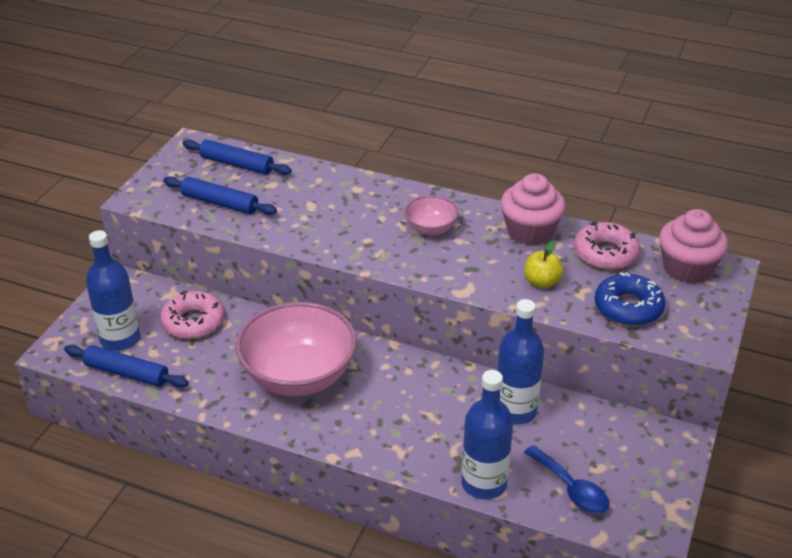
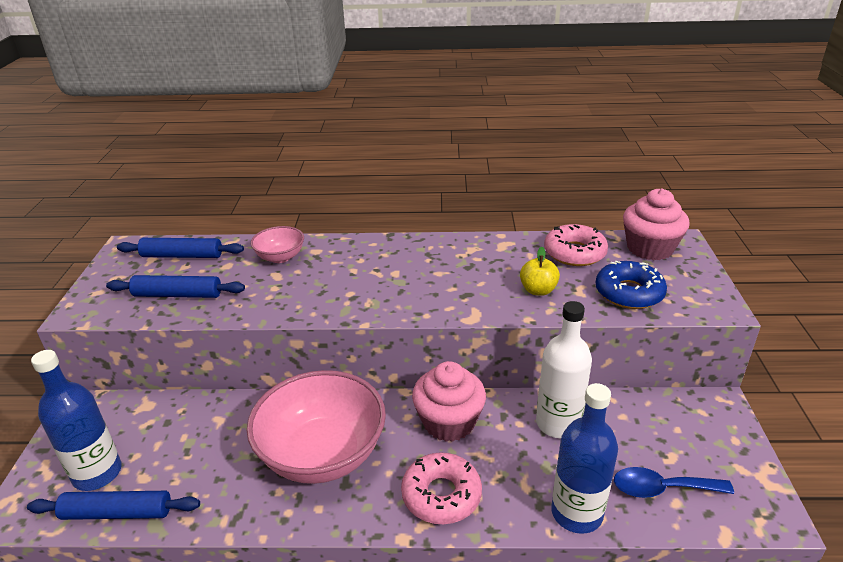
camera: 20 degrees left, 5 degrees down
pink donut [160,291,225,339] -> pink donut moved to [401,453,482,524]
pink bowl [404,196,459,236] -> pink bowl moved to [251,226,304,263]
blue bottle [497,299,544,425] -> white bottle [536,301,592,439]
pink cupcake [501,173,566,246] -> pink cupcake moved to [412,361,486,442]
blue spoon [524,445,609,514] -> blue spoon turned 150 degrees clockwise [614,467,734,498]

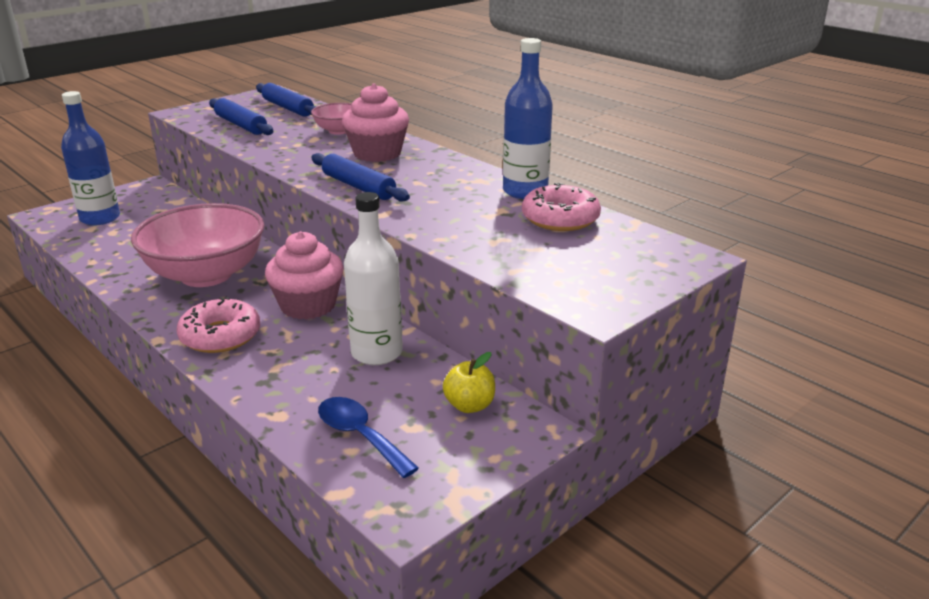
camera: 45 degrees right, 5 degrees down
blue rolling pin [27,491,200,520] -> blue rolling pin moved to [311,153,410,202]
yellow apple [520,247,560,296] -> yellow apple moved to [443,352,495,413]
blue bottle [551,383,618,534] -> blue bottle moved to [503,38,553,199]
blue donut [596,261,667,309] -> none
pink cupcake [623,188,690,260] -> pink cupcake moved to [342,83,409,162]

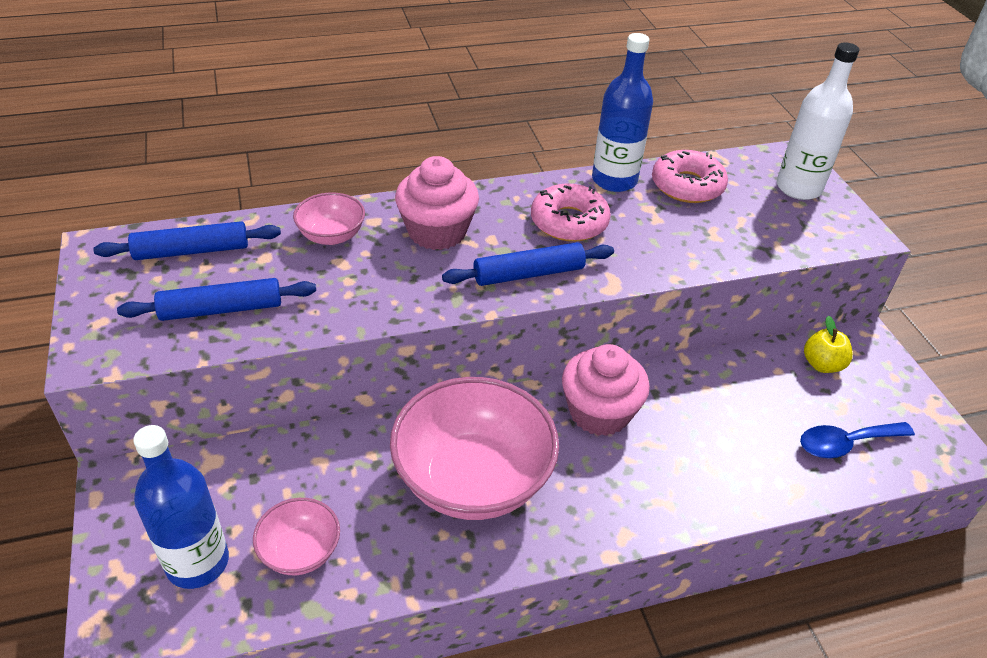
camera: 65 degrees left, 15 degrees up
pink donut [176,296,260,353] -> pink donut moved to [531,183,611,242]
white bottle [344,192,403,365] -> white bottle moved to [777,43,860,200]
none -> pink bowl [253,498,340,575]

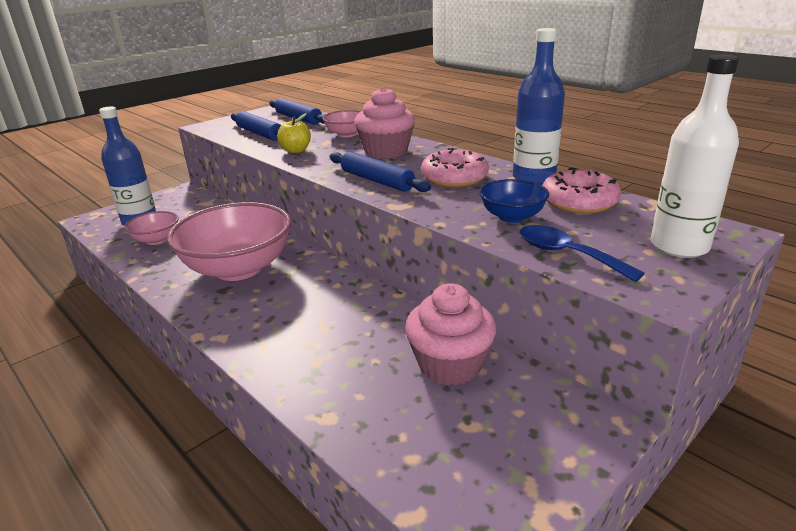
camera: 65 degrees right, 15 degrees down
pink cupcake [562,344,650,436] -> pink cupcake moved to [405,283,496,385]
blue spoon [800,422,915,458] -> blue spoon moved to [520,225,645,282]
yellow apple [804,316,853,373] -> yellow apple moved to [277,113,311,153]
none -> blue bowl [480,179,549,223]

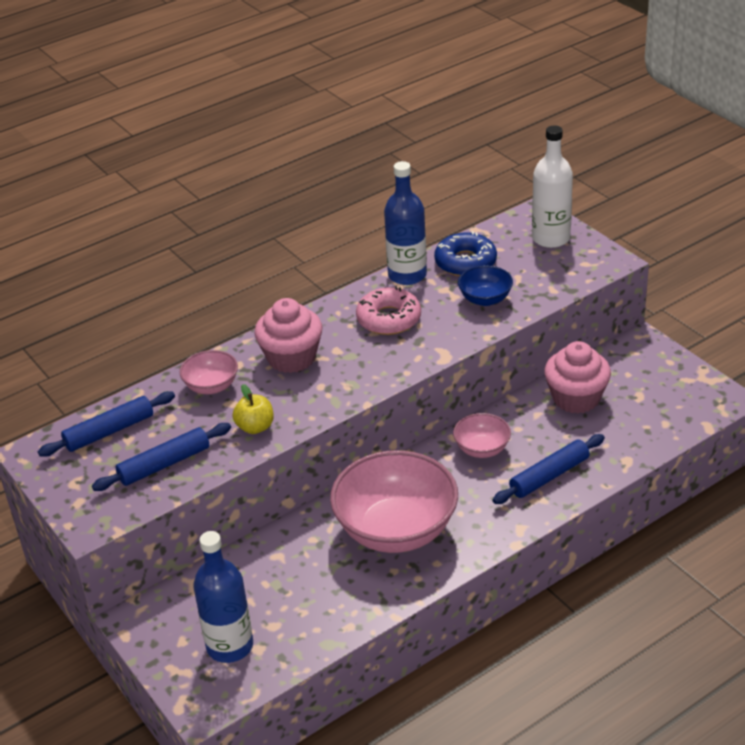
camera: 80 degrees left, 10 degrees up
pink bowl [124,211,179,245] -> pink bowl moved to [453,413,511,458]
blue rolling pin [329,152,431,192] -> blue rolling pin moved to [492,434,605,504]
blue spoon [520,225,645,282] -> none
pink donut [542,168,621,214] -> blue donut [434,231,497,276]

